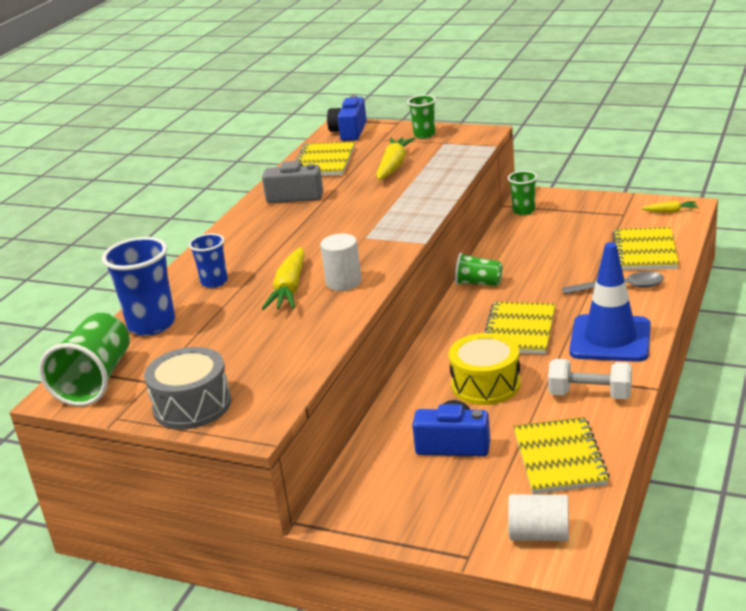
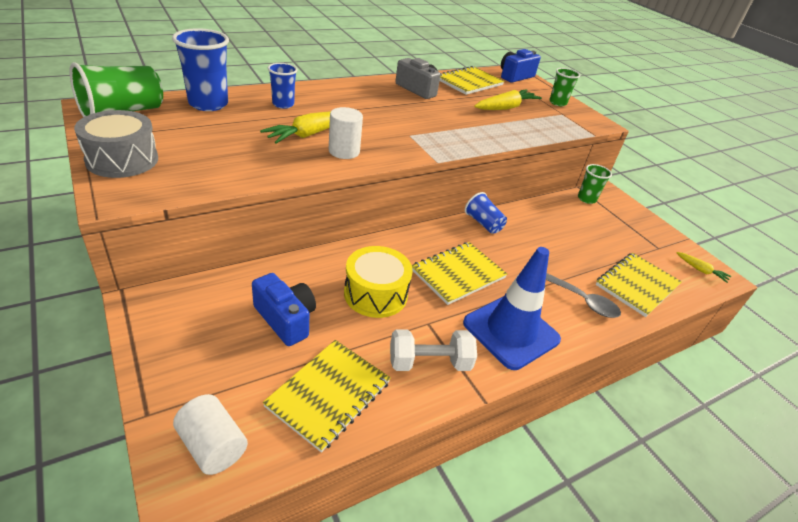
camera: 30 degrees right, 10 degrees up
green cup [455,253,502,286] -> blue cup [465,192,507,234]
white dumbbell [548,359,632,399] -> white dumbbell turned 60 degrees counterclockwise [390,329,477,371]

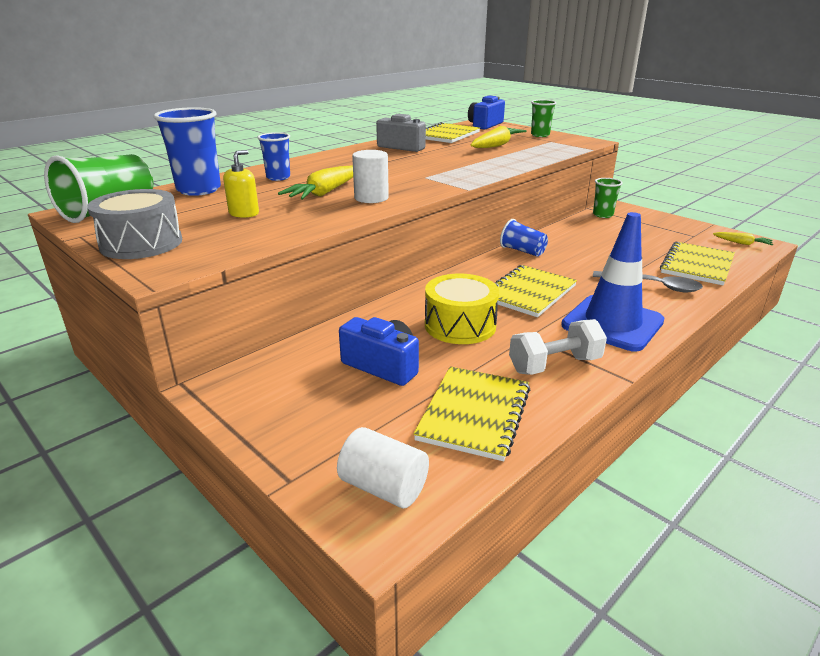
camera: 10 degrees left, 10 degrees down
none -> yellow soap dispenser [223,150,259,218]

